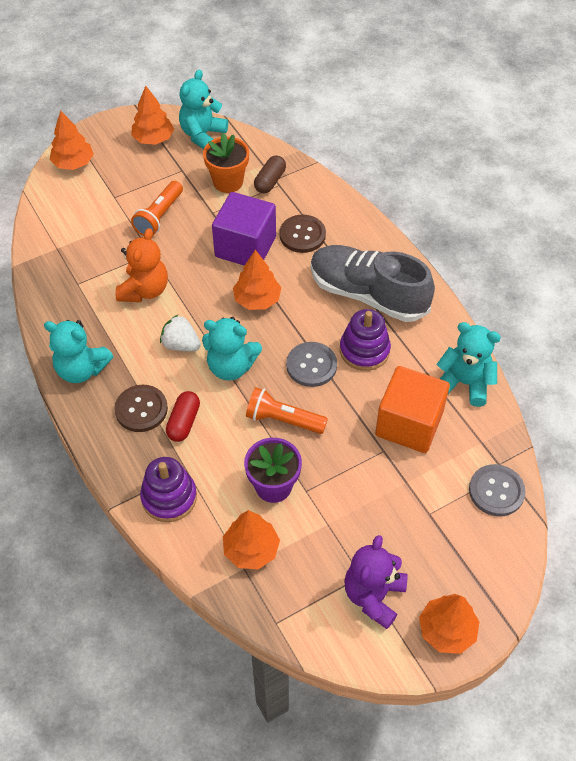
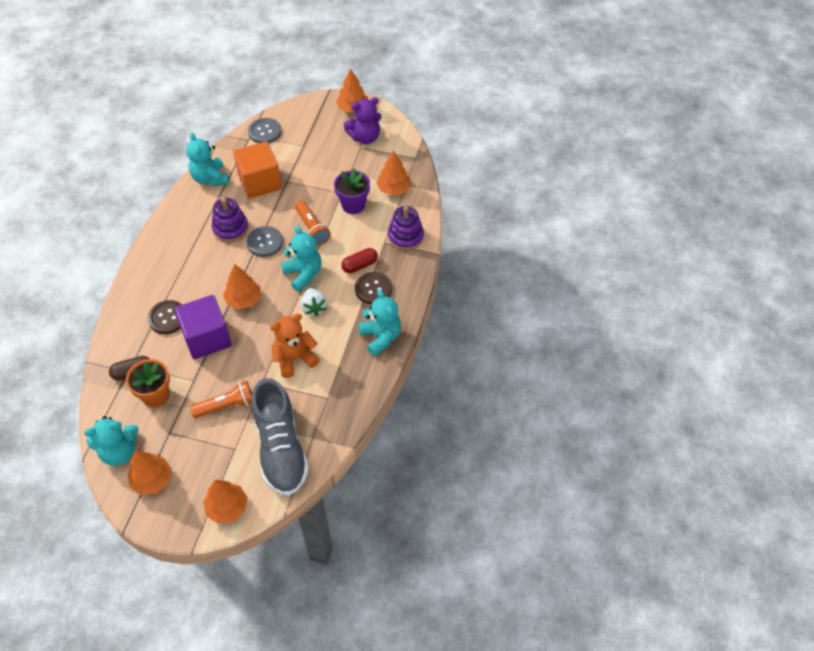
camera: 135 degrees left, 0 degrees up
grey shoe [311,245,435,322] -> grey shoe moved to [251,378,309,496]

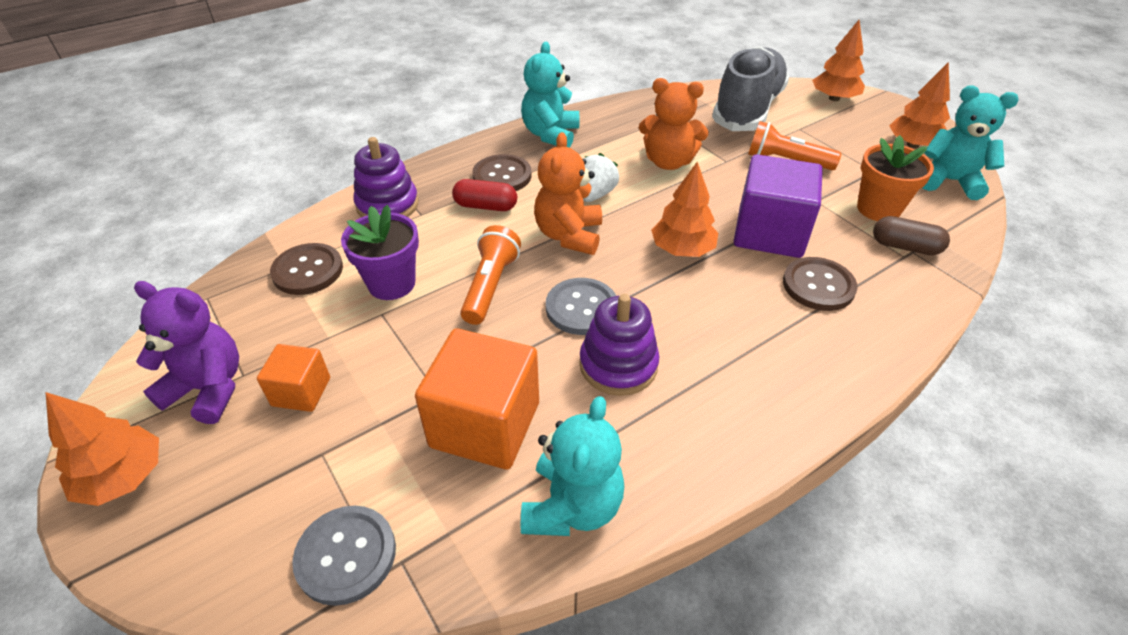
camera: 140 degrees left, 10 degrees down
turquoise teddy bear [281,226,322,292] -> orange teddy bear [534,132,602,255]
orange tree [376,151,411,195] -> brown button [270,243,343,295]
none -> orange cube [257,344,330,412]

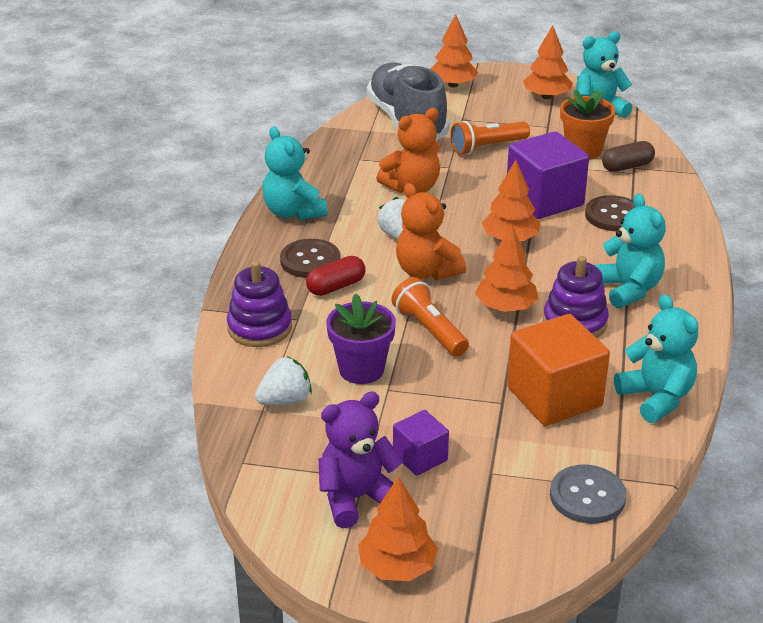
camera: 45 degrees left, 10 degrees down
orange cube [257,344,330,412] -> purple cube [393,410,449,476]
brown button [270,243,343,295] -> white strawberry [255,356,312,405]
grey button [546,278,616,335] -> orange tree [475,225,538,312]
none -> turquoise teddy bear [594,194,666,308]

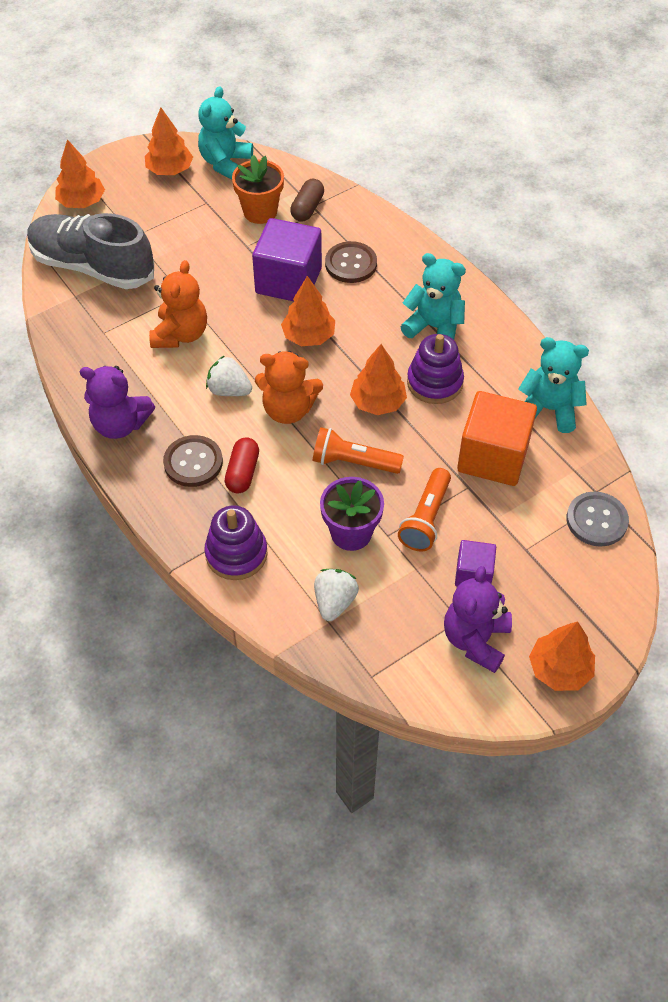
camera: 45 degrees left, 20 degrees up
turquoise teddy bear [263,127,327,220] -> purple teddy bear [80,366,155,439]
orange flashlight [451,121,530,155] -> orange flashlight moved to [398,468,451,552]

